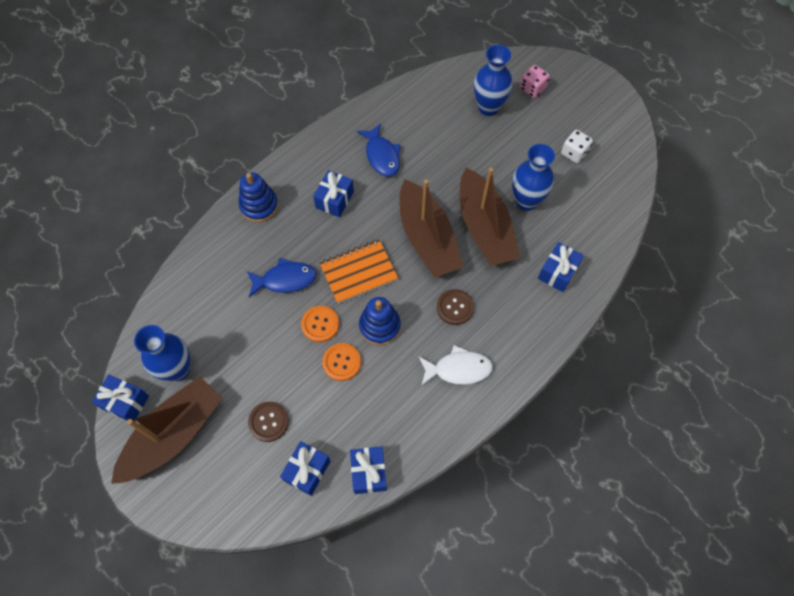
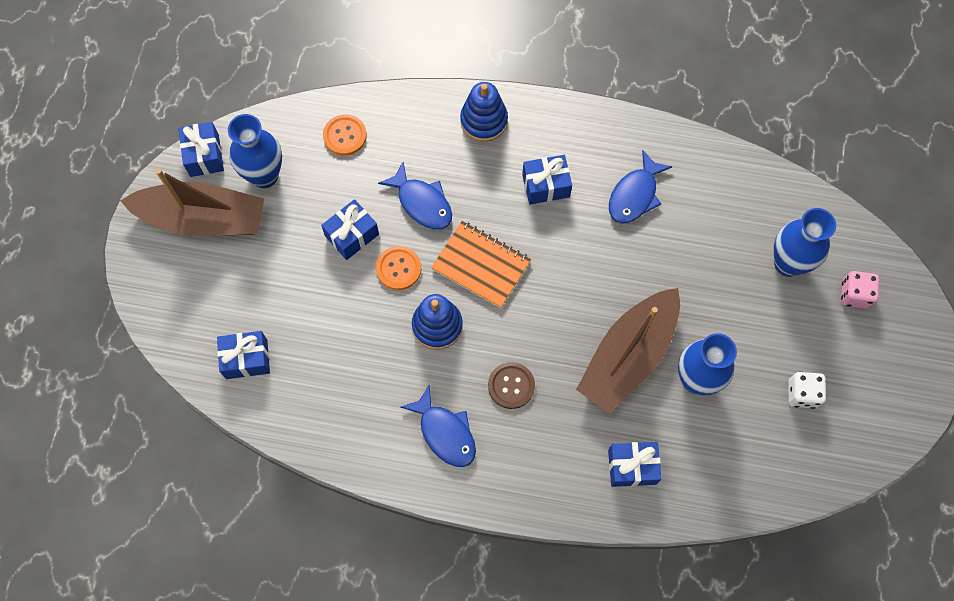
camera: 55 degrees right, 5 degrees up
brown button [248,402,289,442] -> none
orange button [322,343,361,381] -> orange button moved to [323,114,367,156]
blue gift [350,446,387,494] -> blue gift moved to [321,199,379,260]
brown boat [400,179,464,278] -> none
white fish [419,345,493,386] -> blue fish [400,384,476,467]

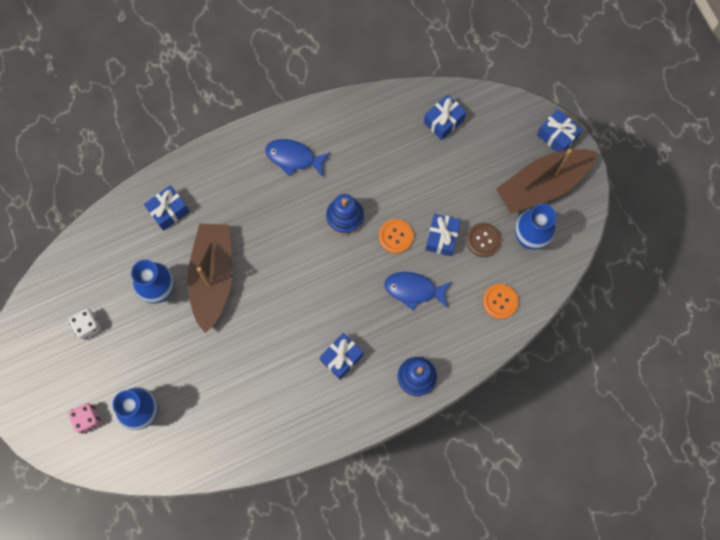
camera: 145 degrees right, 5 degrees up
blue gift [178,122,224,177] -> blue gift moved to [537,109,582,152]
orange notebook [431,221,531,308] -> none
brown button [488,362,535,409] -> brown button moved to [466,223,501,257]
blue fish [609,150,673,223] -> none

